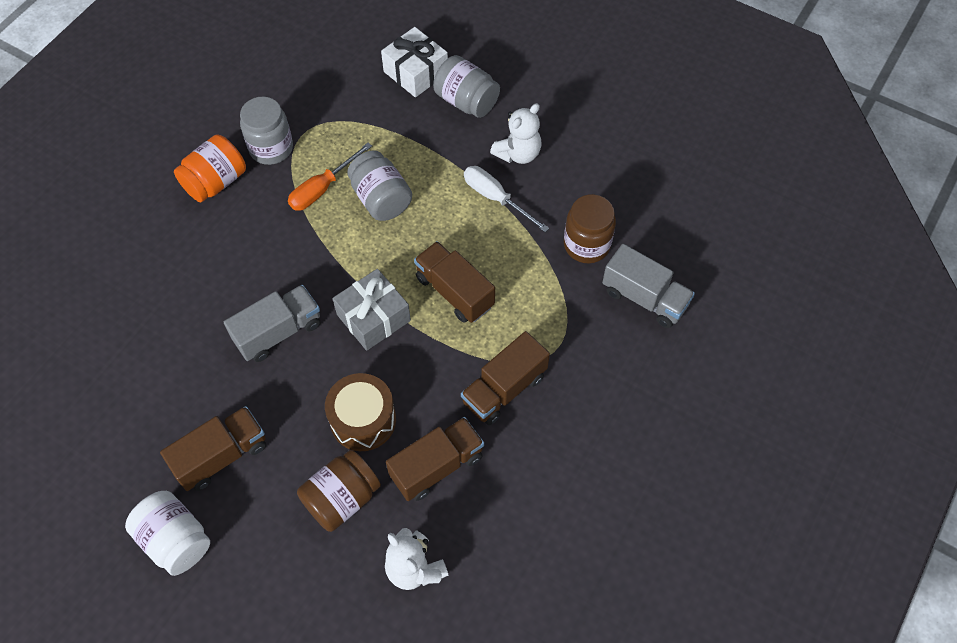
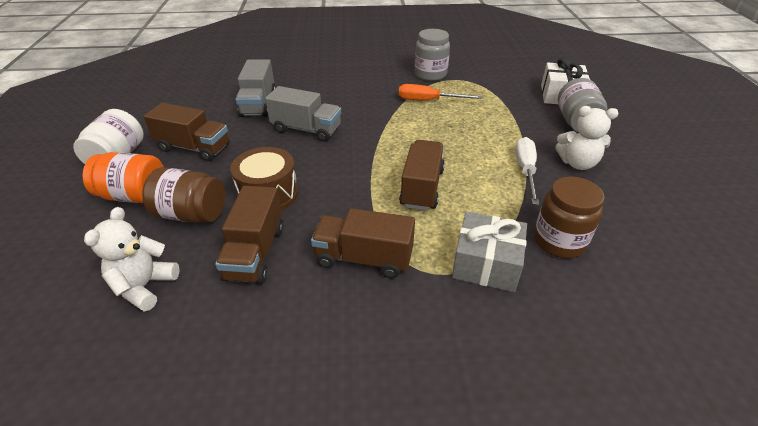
camera: 55 degrees right, 20 degrees down
orange jar [174,135,246,202] -> orange jar moved to [82,152,164,203]
grey gift [333,269,411,351] -> grey gift moved to [452,211,527,292]
grey jar [347,150,412,221] -> none
brown truck [386,417,484,501] -> brown truck turned 75 degrees clockwise [215,186,284,284]
grey truck [602,244,695,328] -> grey truck moved to [236,59,276,117]

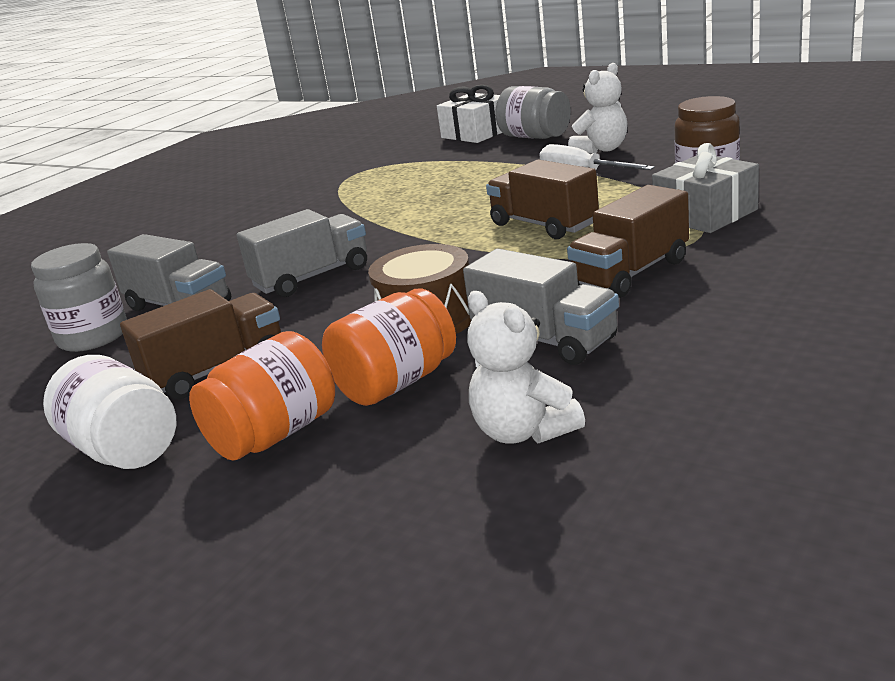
camera: 50 degrees left, 15 degrees down
brown jar [142,167,225,223] -> orange jar [322,288,456,406]
brown truck [215,186,284,284] -> grey truck [463,249,619,365]
orange screwdriver [399,84,482,100] -> none
grey jar [415,29,450,81] -> grey jar moved to [31,243,127,352]

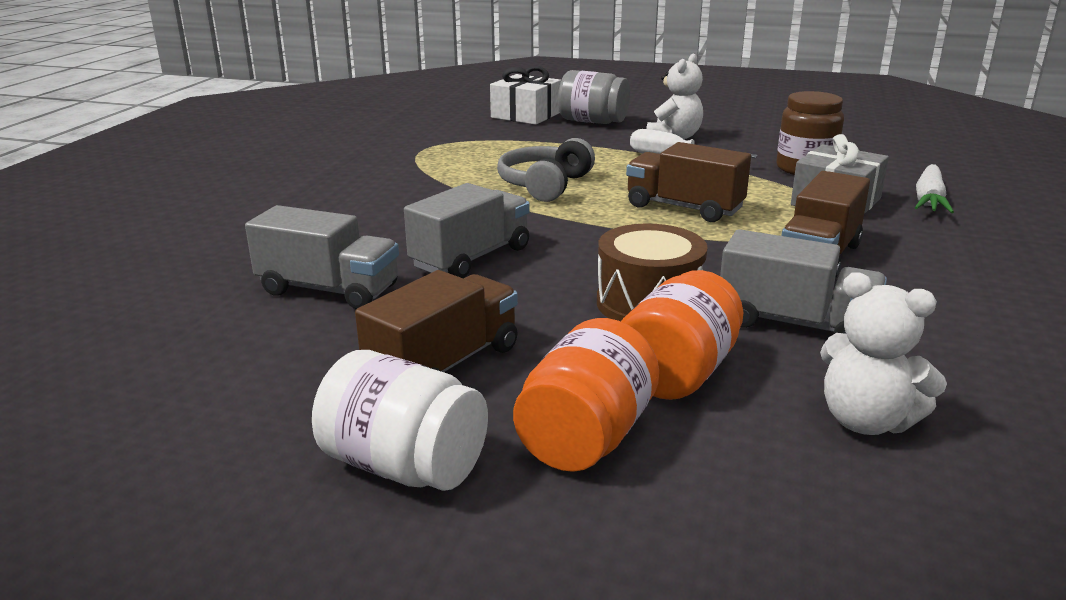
camera: 20 degrees left, 0 degrees up
grey jar [31,243,127,352] -> none
none -> grey headphones [497,138,595,202]
none -> white carrot [915,164,954,213]

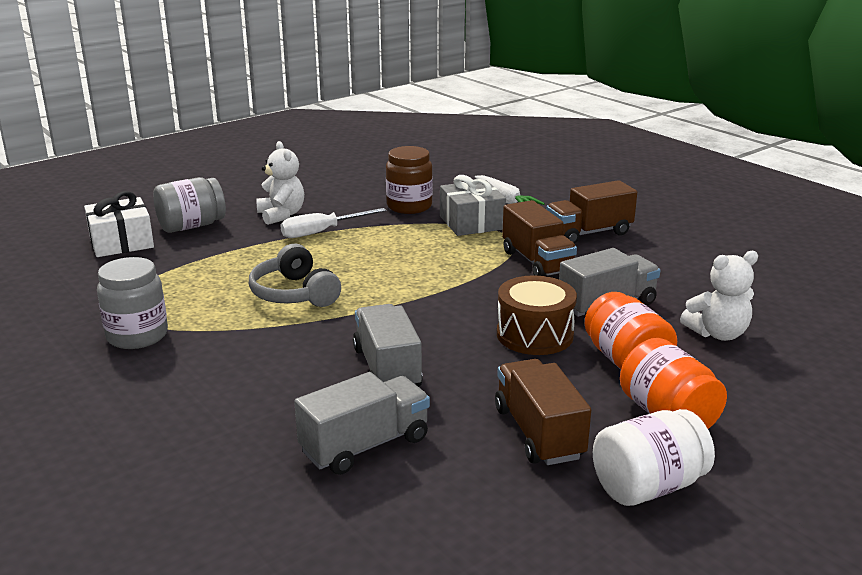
camera: 55 degrees left, 0 degrees up
brown truck [626,142,751,222] -> brown truck moved to [546,180,637,244]
none -> grey jar [97,257,168,349]

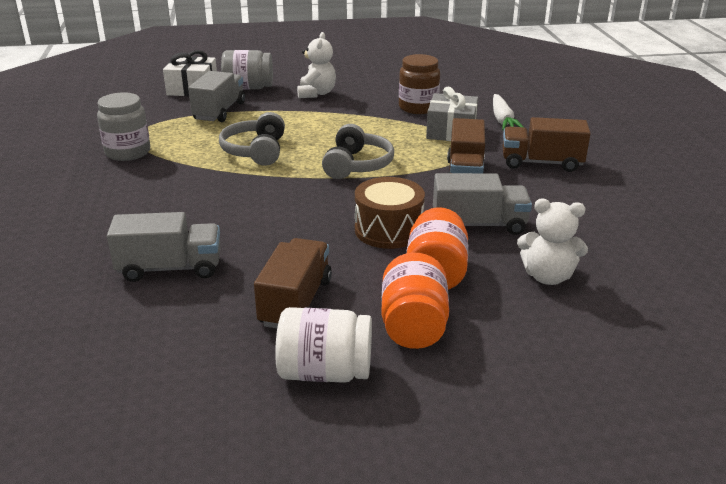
camera: 30 degrees right, 5 degrees up
white screwdriver [280,208,387,238] -> none
grey truck [353,304,423,386] -> grey truck moved to [188,71,245,122]
none -> grey headphones [322,124,394,179]

